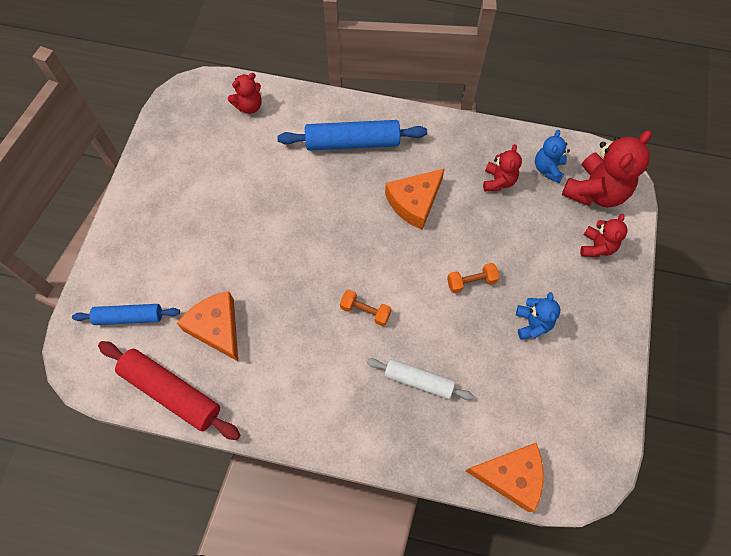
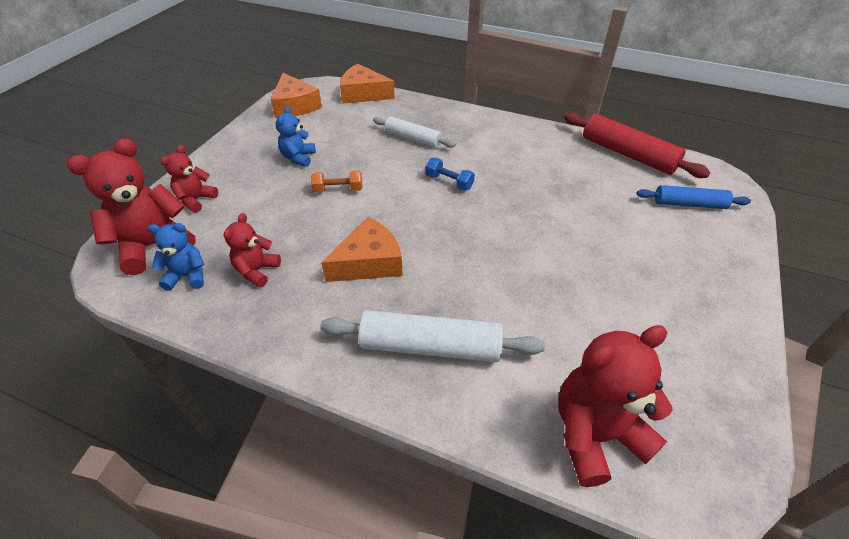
camera: 170 degrees left, 20 degrees down
orange cheese [177,291,238,361] -> orange cheese moved to [270,73,322,118]
red teddy bear [228,73,262,114] -> red teddy bear [558,325,673,487], size x1.79
blue rolling pin [277,120,427,151] -> white rolling pin [320,310,545,362]
orange dumbbell [340,289,391,326] -> blue dumbbell [425,158,475,191]
blue teddy bear [535,130,570,183] -> blue teddy bear turned 120 degrees counterclockwise [148,223,204,291]

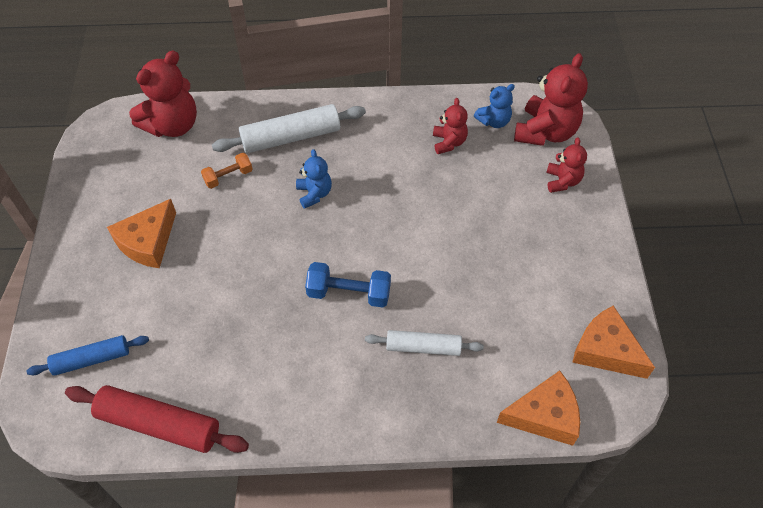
camera: 155 degrees right, 10 degrees up
blue teddy bear [276,106,316,167] -> blue teddy bear moved to [296,149,332,209]
orange dumbbell [311,170,362,193] -> orange dumbbell moved to [201,153,253,189]
orange cheese [321,217,403,282] -> orange cheese moved to [107,199,176,268]
blue dumbbell [425,158,475,191] -> blue dumbbell [305,262,391,308], size x1.53

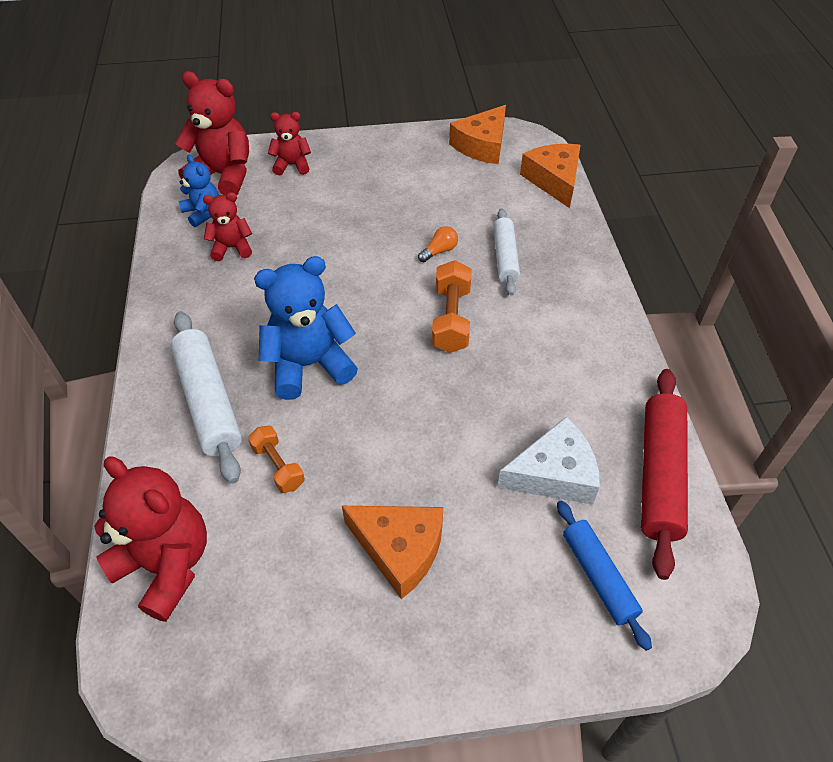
camera: 95 degrees left, 5 degrees down
blue teddy bear [296,149,332,209] -> blue teddy bear [254,256,358,400], size x1.79
blue dumbbell [305,262,391,308] -> orange dumbbell [432,260,472,353]
none -> orange light bulb [418,226,458,262]
none -> white cheese [497,417,600,505]

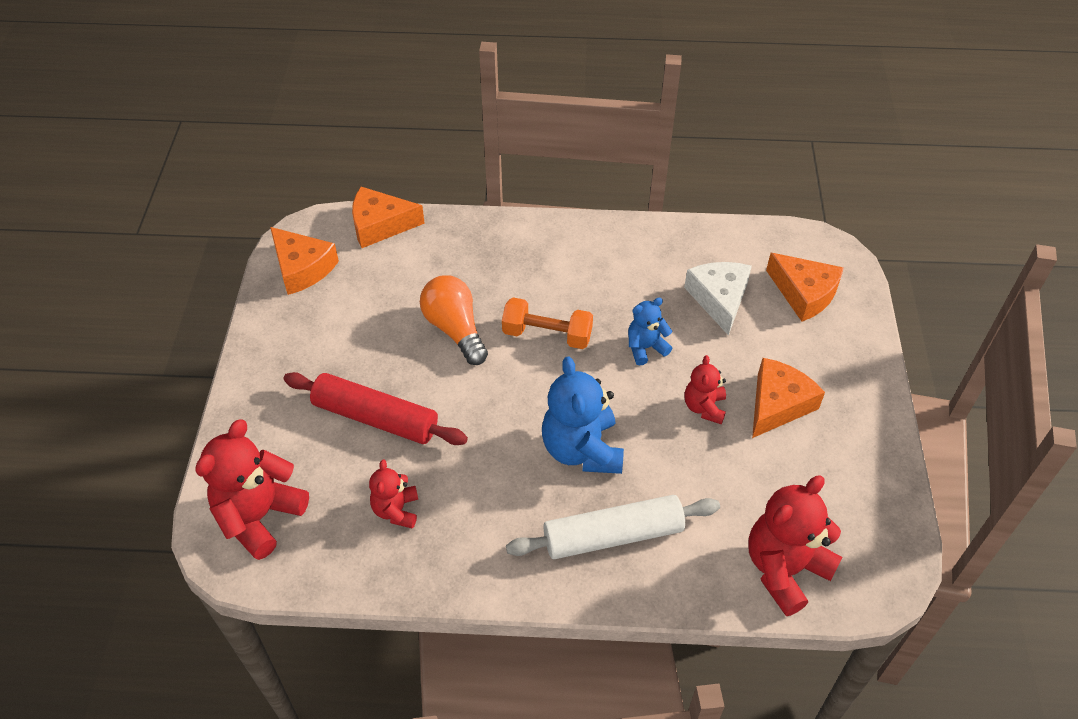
camera: 80 degrees left, 0 degrees up
blue teddy bear [179,155,219,227] -> blue teddy bear moved to [628,298,672,366]
orange dumbbell [248,425,305,493] -> none
red teddy bear [268,112,311,175] -> red teddy bear moved to [684,355,726,424]
orange light bulb [418,226,458,262] -> orange light bulb [420,275,488,365], size x2.12
white rolling pin [493,209,520,295] -> none
blue rolling pin [557,501,652,651] -> orange cheese [766,253,844,322]
red rolling pin [641,369,688,580] -> red rolling pin moved to [283,372,468,445]

